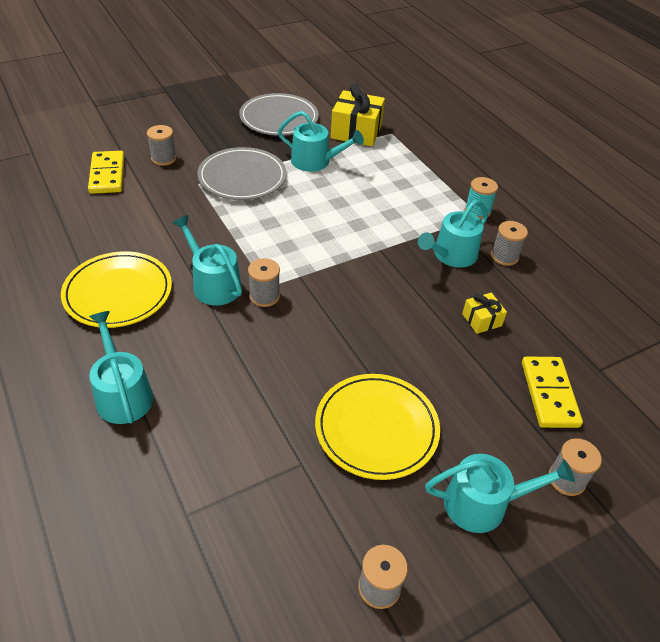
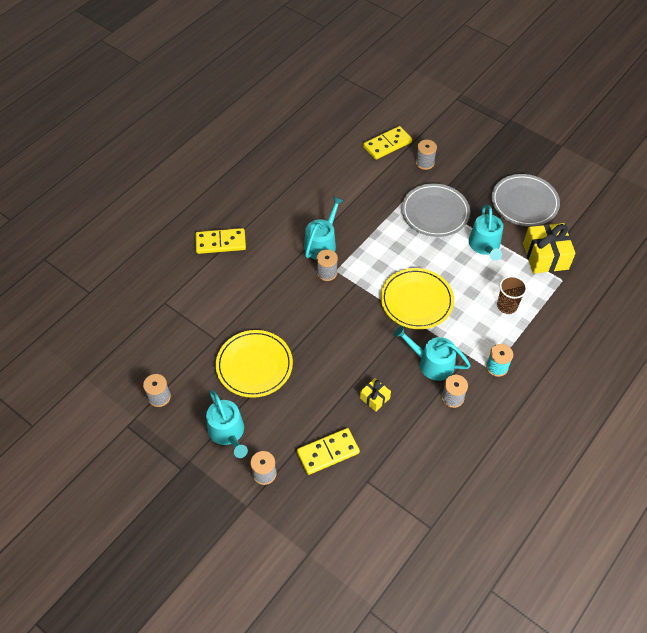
camera: 70 degrees right, 10 degrees up
yellow plate [61,251,172,328] -> yellow plate moved to [381,268,454,329]
turquoise watering can [89,311,154,424] -> yellow domino [195,228,246,254]
none -> brown cup [497,276,527,314]

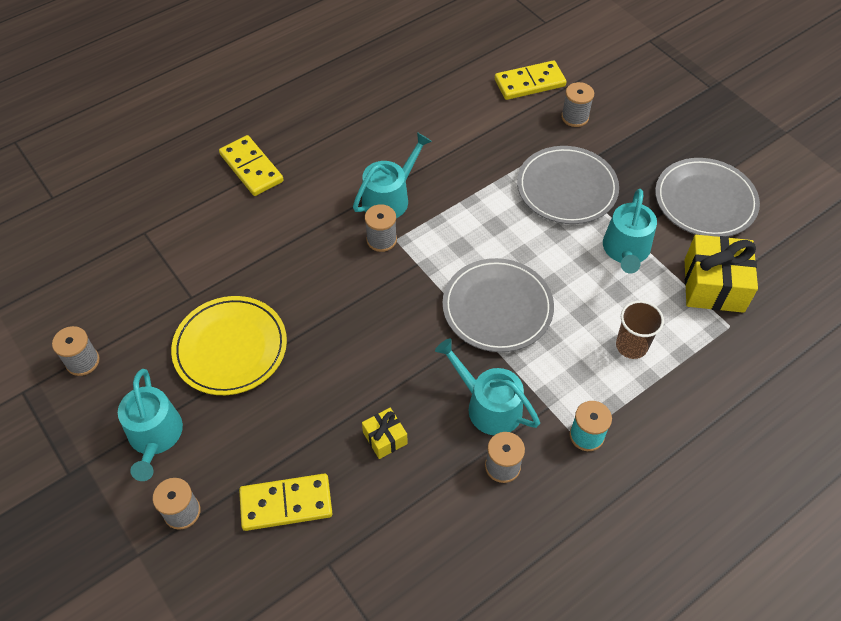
camera: 15 degrees right, 0 degrees up
yellow domino [195,228,246,254] -> yellow domino turned 45 degrees clockwise [219,135,284,196]
yellow plate [381,268,454,329] -> grey plate [442,258,554,352]

